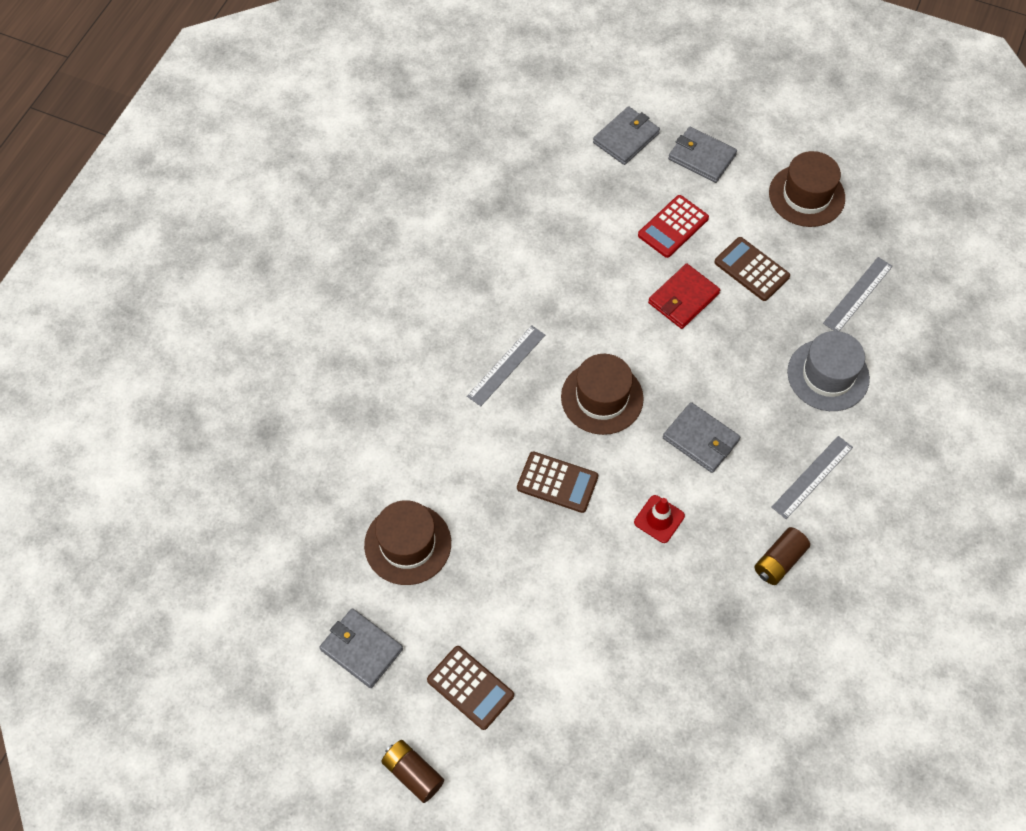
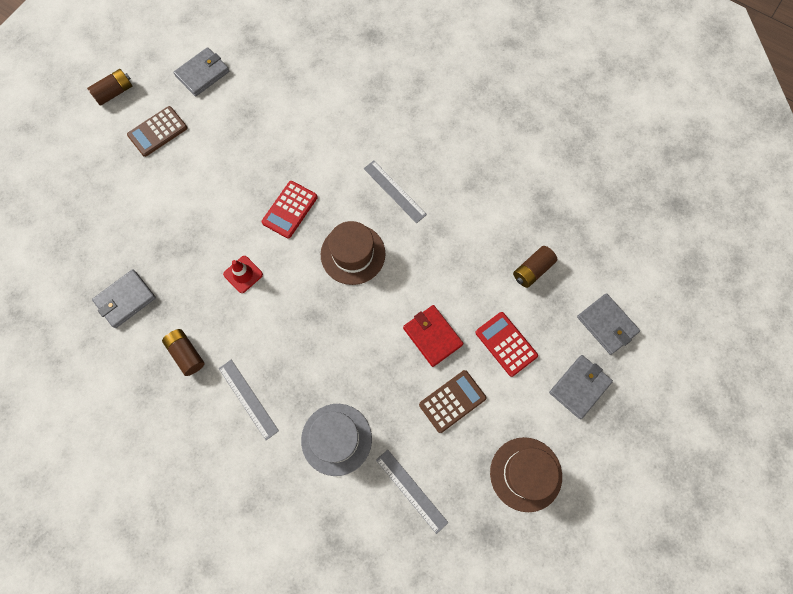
camera: 100 degrees right, 10 degrees up
brown hat [364,500,451,585] -> none
brown calculator [517,451,598,513] -> red calculator [262,181,318,239]
grey wallet [663,402,741,473] -> grey wallet moved to [92,269,156,328]
none -> brown battery [513,246,557,288]

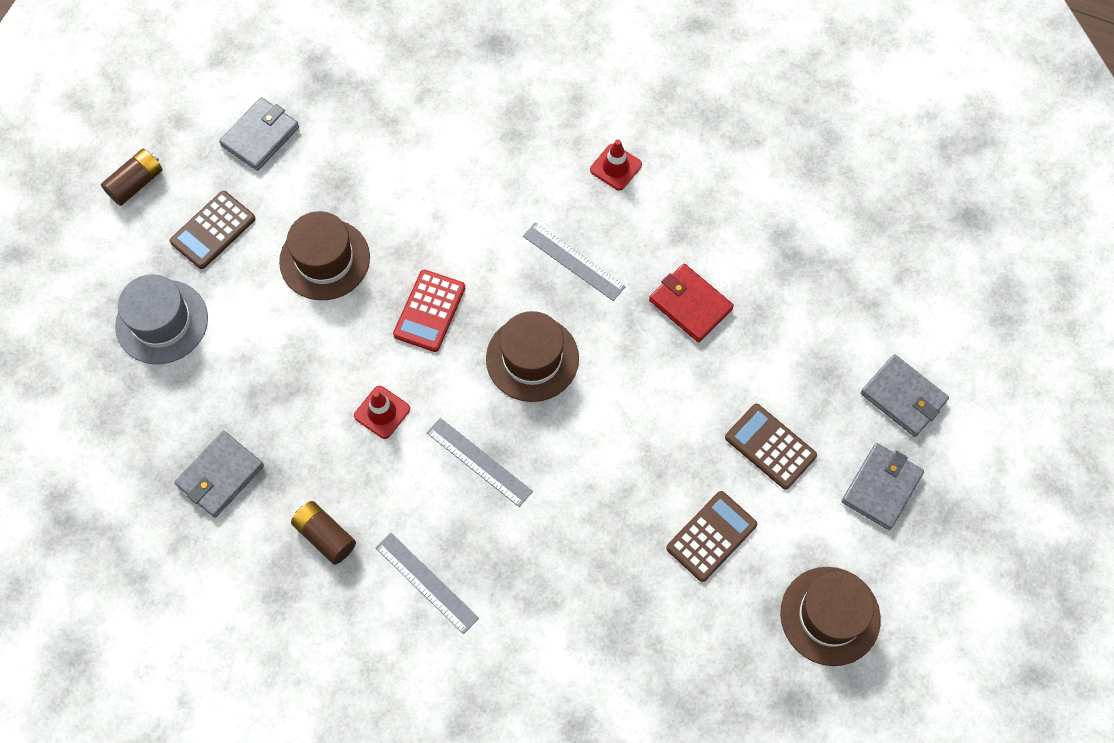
camera: 10 degrees left, 5 degrees down
grey hat [301,404,372,476] -> grey hat moved to [115,274,208,364]
grey ruler [376,450,448,534] -> grey ruler moved to [427,418,533,507]
red wallet [403,305,464,367] -> red wallet moved to [649,263,734,343]
red calculator [475,312,538,377] -> brown calculator [725,404,817,489]
brown battery [513,246,557,288] -> none
none -> brown hat [279,211,370,300]
none -> red traffic cone [590,139,642,191]

